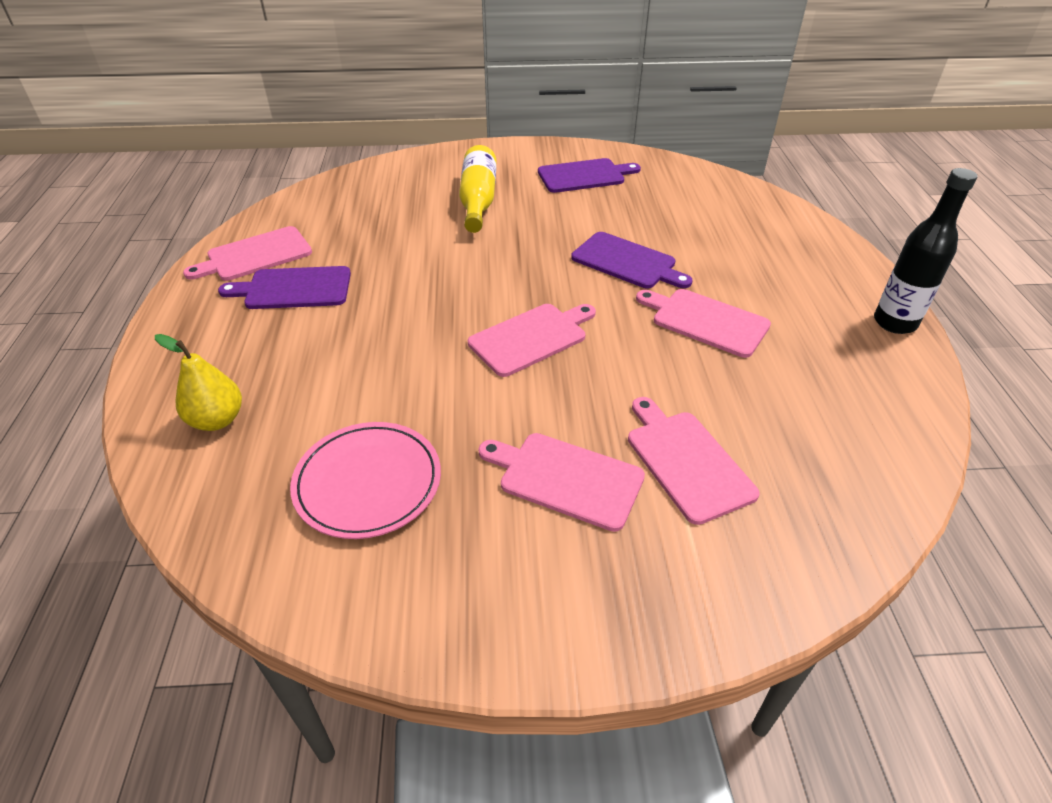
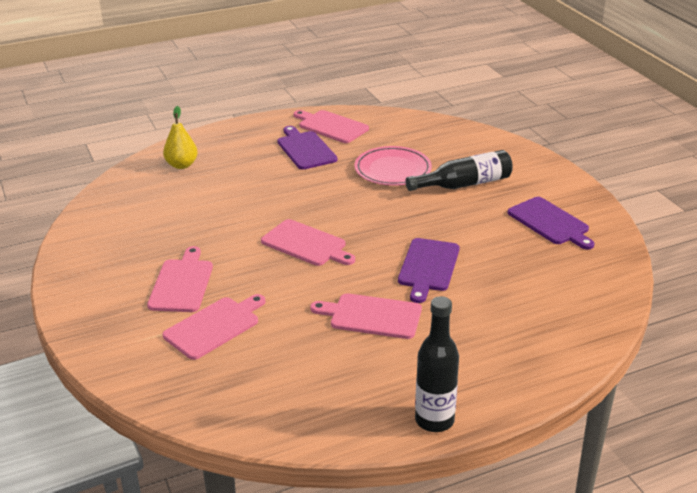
camera: 70 degrees right, 10 degrees down
pink plate [290,422,441,539] -> pink plate moved to [355,146,432,186]
yellow bottle [459,145,497,233] -> black bottle [405,150,513,191]
pink cutting board [636,289,771,358] -> pink cutting board turned 90 degrees counterclockwise [310,293,422,339]

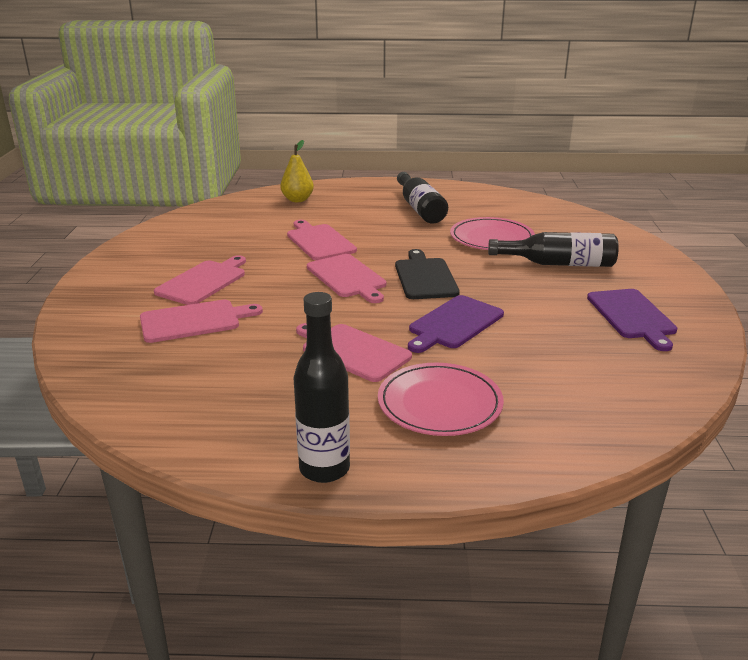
camera: 25 degrees right, 5 degrees down
purple cutting board [277,126,337,170] -> black bottle [397,172,448,224]
pink cutting board [293,110,369,143] -> pink cutting board moved to [287,220,357,260]
none -> pink plate [378,363,504,436]
none -> black cutting board [395,249,460,299]

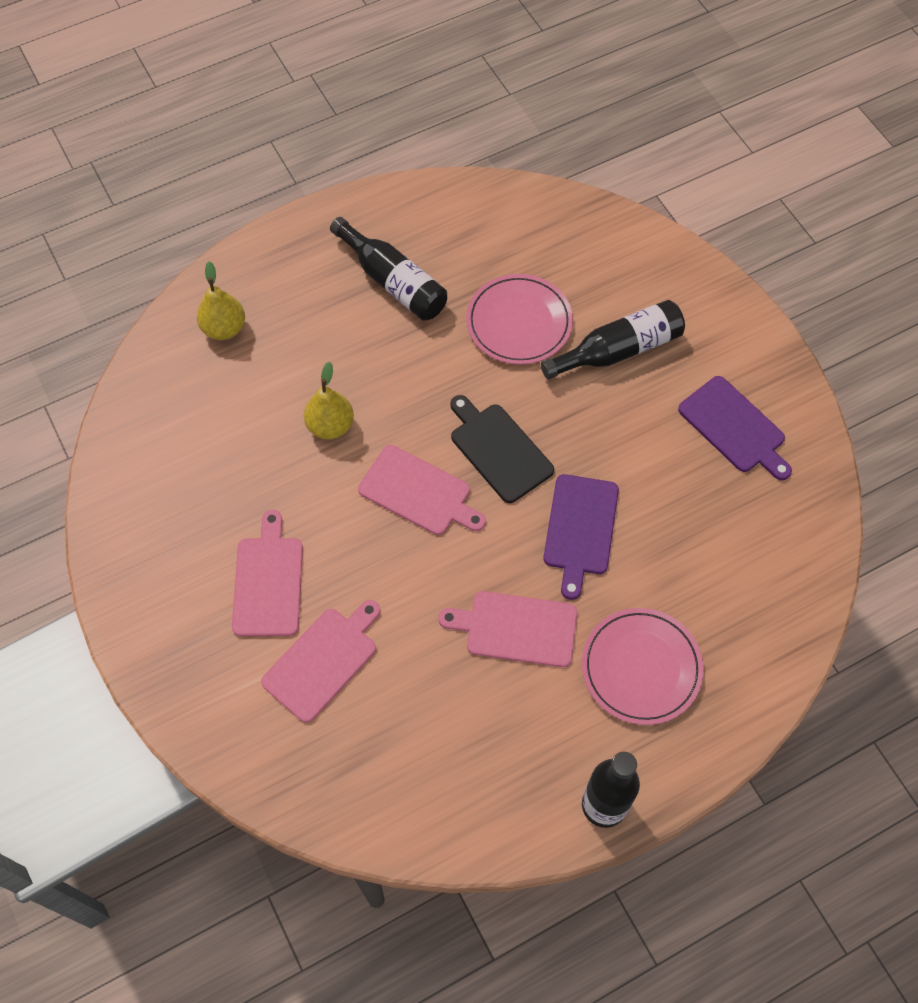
camera: 30 degrees left, 35 degrees up
pink cutting board [287,220,357,260] -> yellow pear [304,362,354,439]

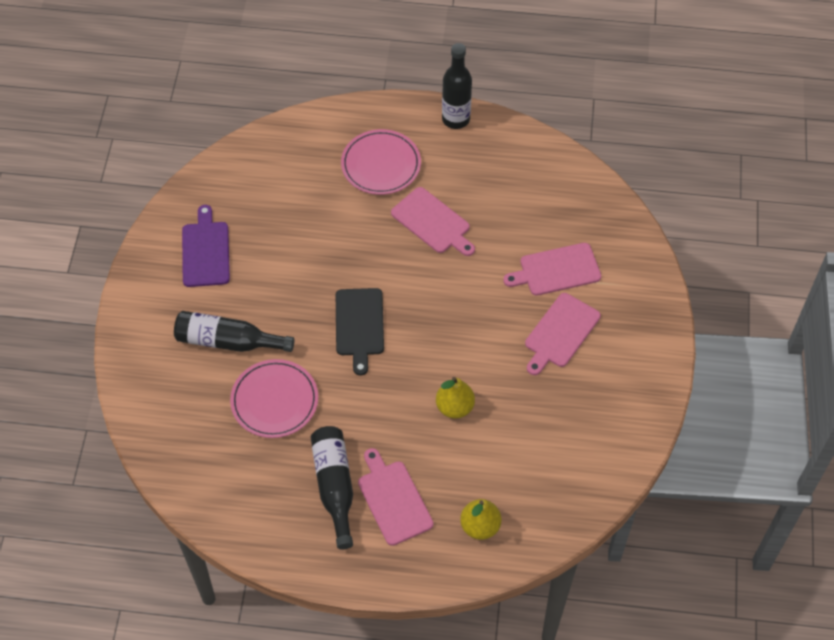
camera: 145 degrees left, 5 degrees down
pink cutting board [358,445,486,535] -> pink cutting board moved to [358,448,433,546]
purple cutting board [543,474,619,600] -> none

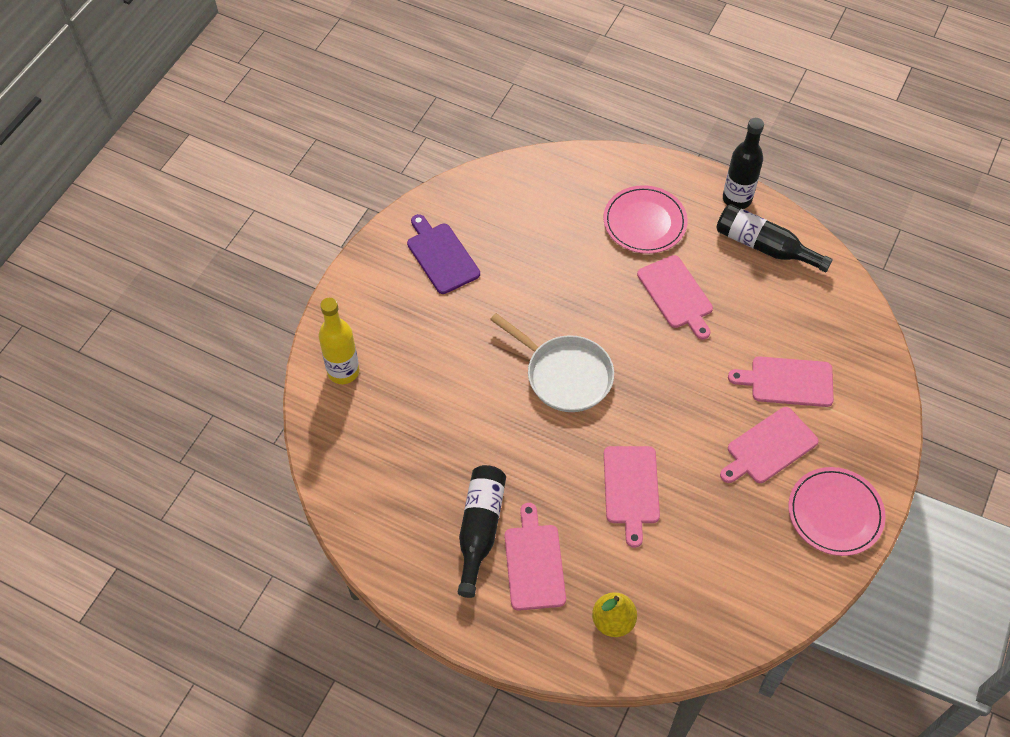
camera: 20 degrees right, 0 degrees up
black bottle [174,311,294,352] -> black bottle moved to [716,204,833,272]
purple cutting board [182,205,230,287] -> purple cutting board turned 45 degrees counterclockwise [407,214,480,294]
pink plate [230,359,318,438] -> pink plate moved to [788,467,886,556]
black cutting board [336,288,384,376] -> white pan [490,313,614,412]
yellow pear [436,377,475,419] -> pink cutting board [604,446,660,548]
none -> yellow bottle [319,298,359,384]

